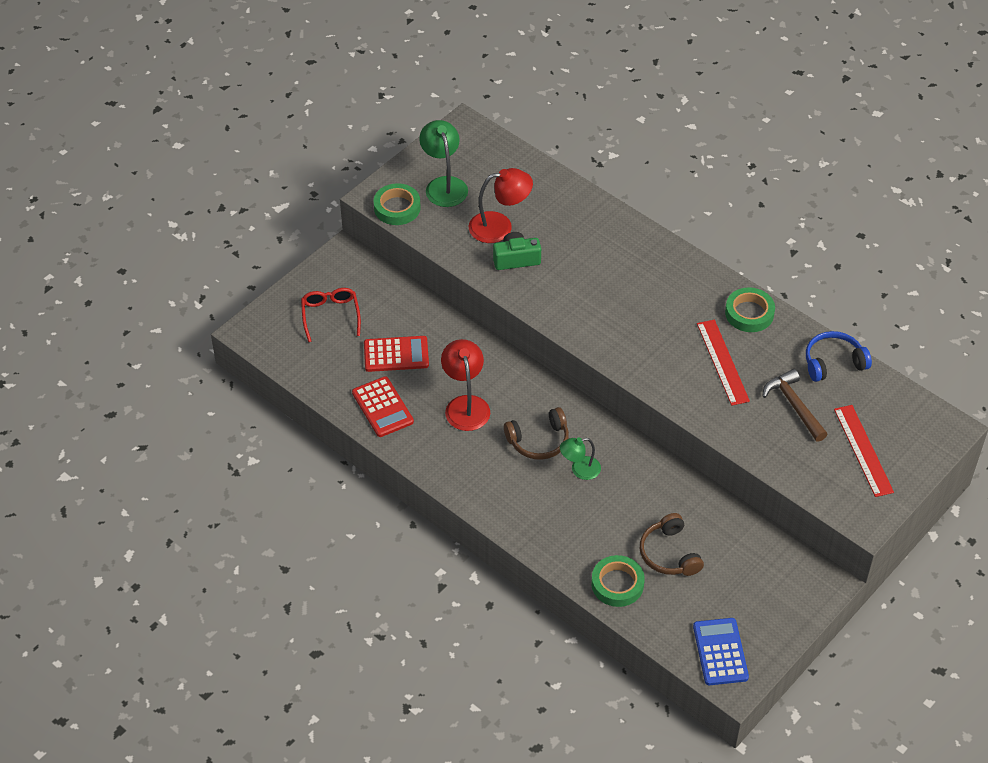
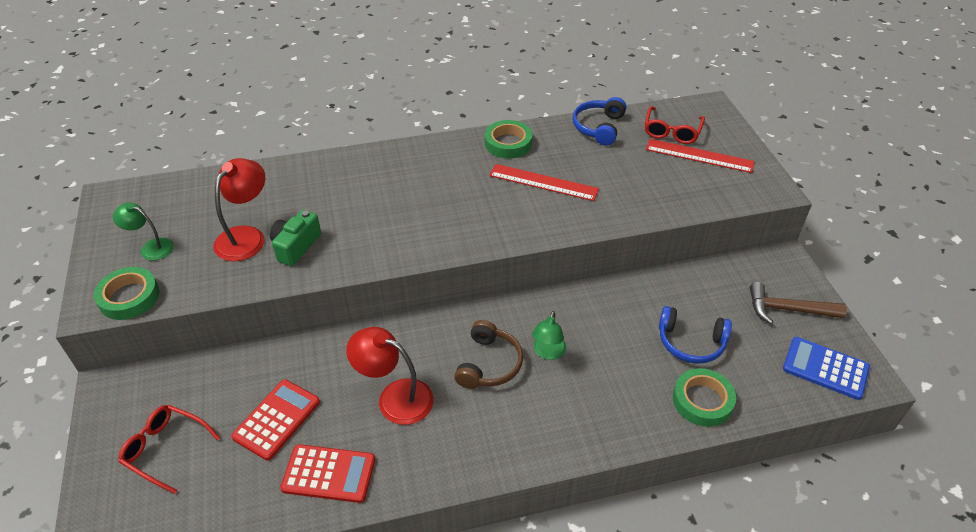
camera: 55 degrees left, 5 degrees down
green lamp [419,120,468,207] -> green lamp [113,202,174,261], size x0.63
brown headphones [640,513,704,576] -> blue headphones [659,306,732,364]
brown hammer [763,369,828,442] -> brown hammer moved to [750,282,847,324]
none -> red glasses [645,106,705,144]

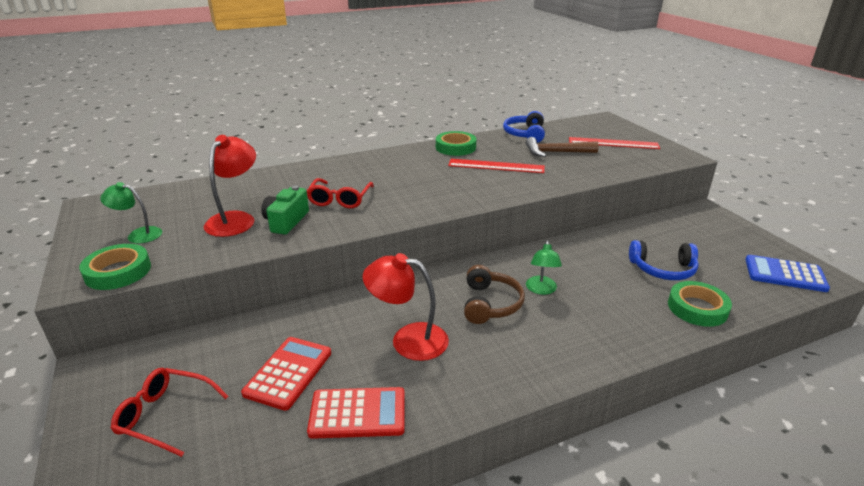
camera: 10 degrees left, 15 degrees down
red glasses [645,106,705,144] -> red glasses moved to [307,178,374,208]
brown hammer [750,282,847,324] -> brown hammer moved to [526,137,599,157]

